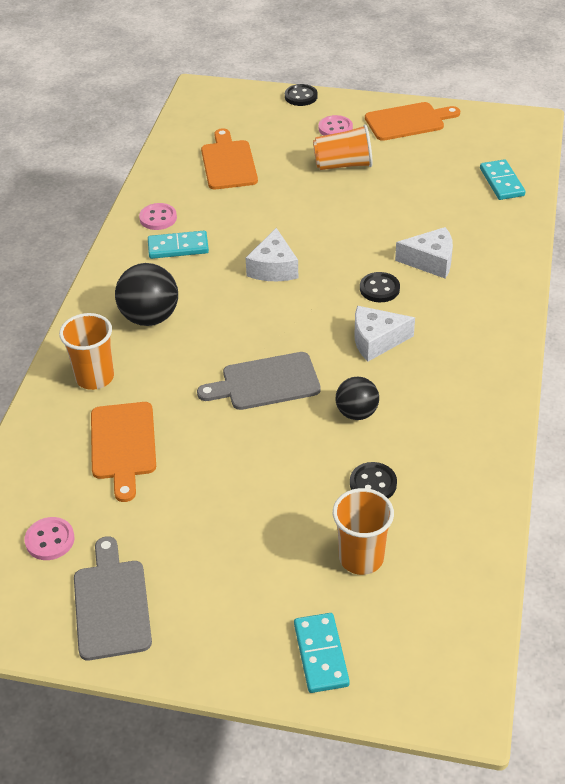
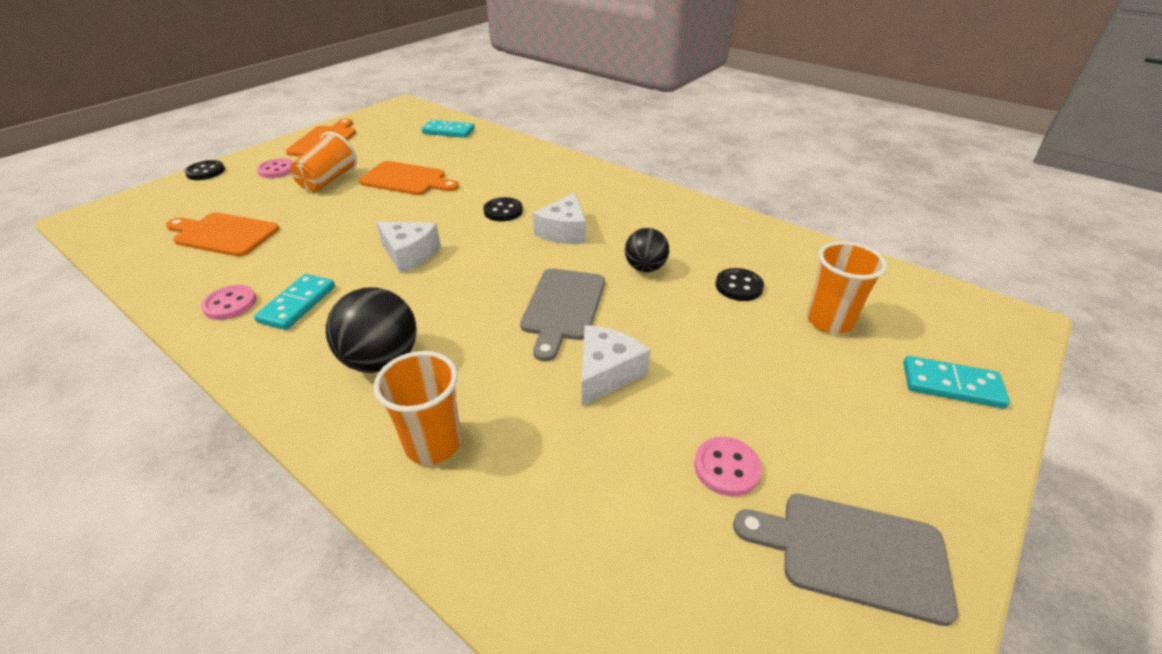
camera: 65 degrees left, 5 degrees down
pink button [24,517,75,560] -> pink button moved to [694,437,762,497]
orange cutting board [91,402,156,502] -> orange cutting board moved to [359,161,459,195]
white cheese [395,227,453,278] -> white cheese moved to [581,325,650,406]

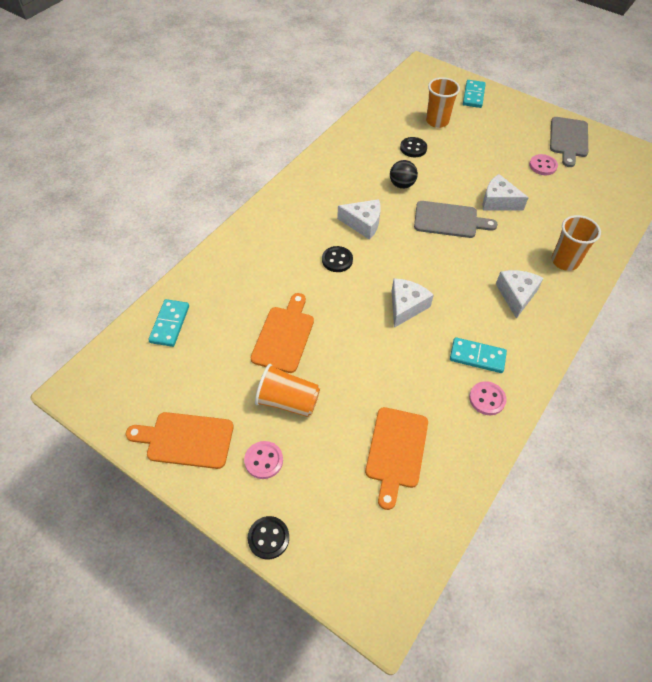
camera: 95 degrees left, 15 degrees up
black ball [326,287,417,373] -> white cheese [496,270,544,319]

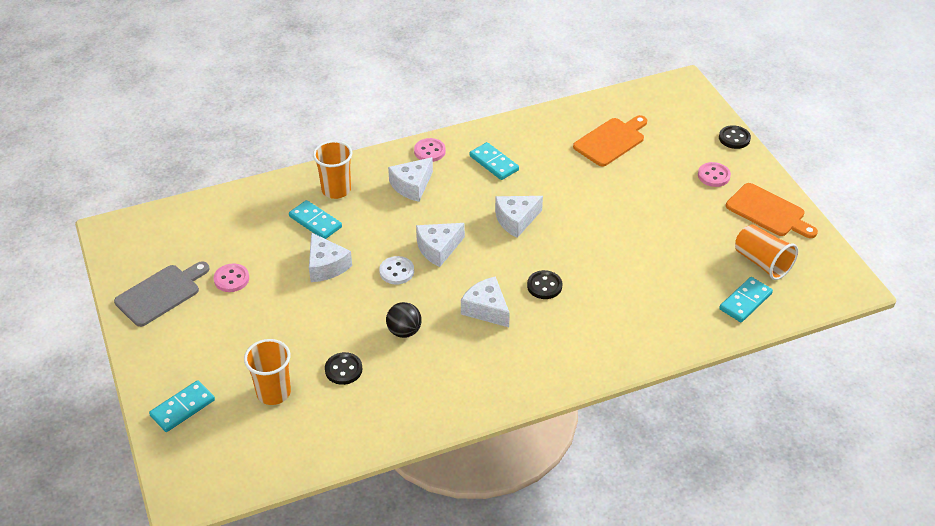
camera: 145 degrees left, 10 degrees down
orange cutting board [251,293,314,373] -> none
orange cup [255,364,320,417] -> orange cup moved to [735,224,798,280]
grey cutting board [414,201,498,238] -> white button [379,256,414,284]
pink button [469,381,507,415] -> pink button moved to [414,138,446,162]
none -> turquoise domino [289,200,342,239]
none -> white cheese [416,223,465,267]

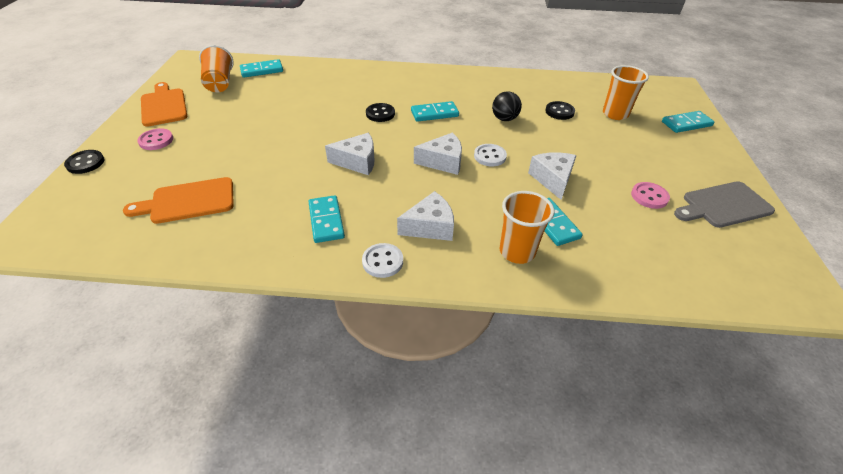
camera: 155 degrees left, 0 degrees up
pink button [414,138,446,162] -> white button [362,243,403,278]
white cheese [461,276,510,327] -> turquoise domino [411,101,459,122]

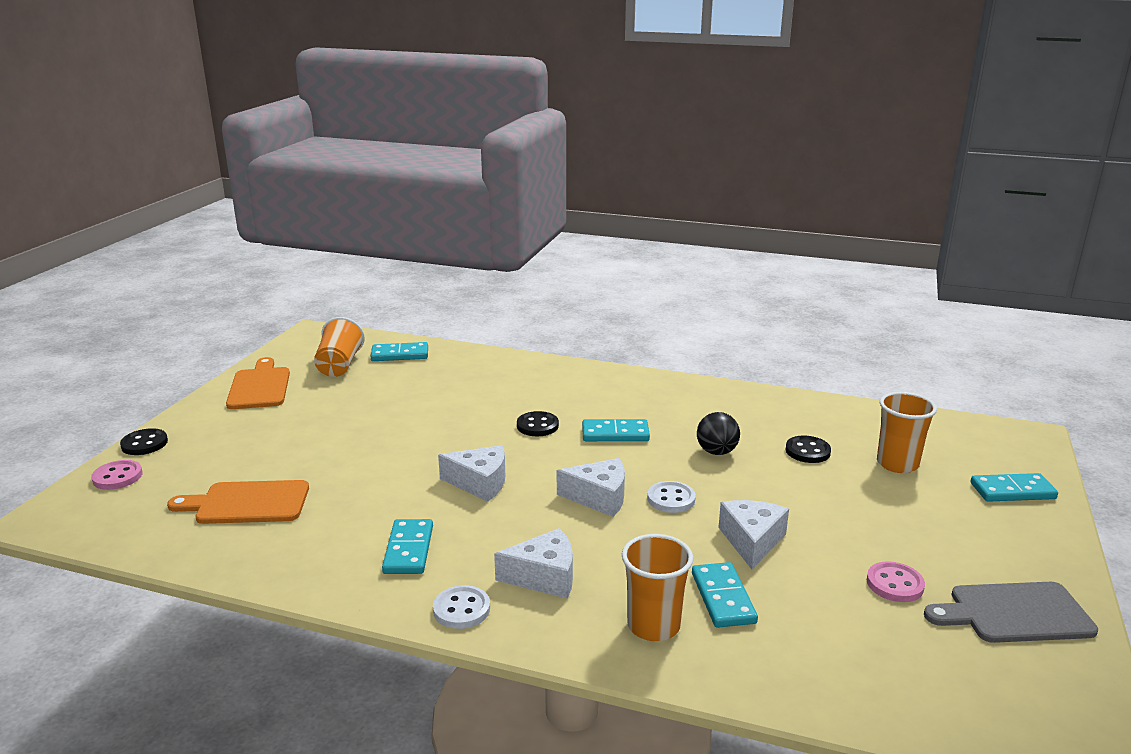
camera: 15 degrees right, 20 degrees down
pink button [137,128,173,150] -> pink button moved to [91,460,142,490]

